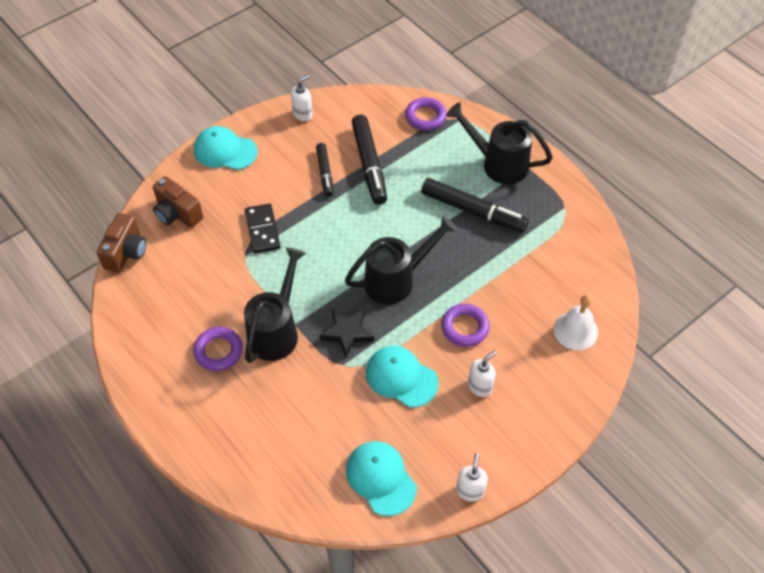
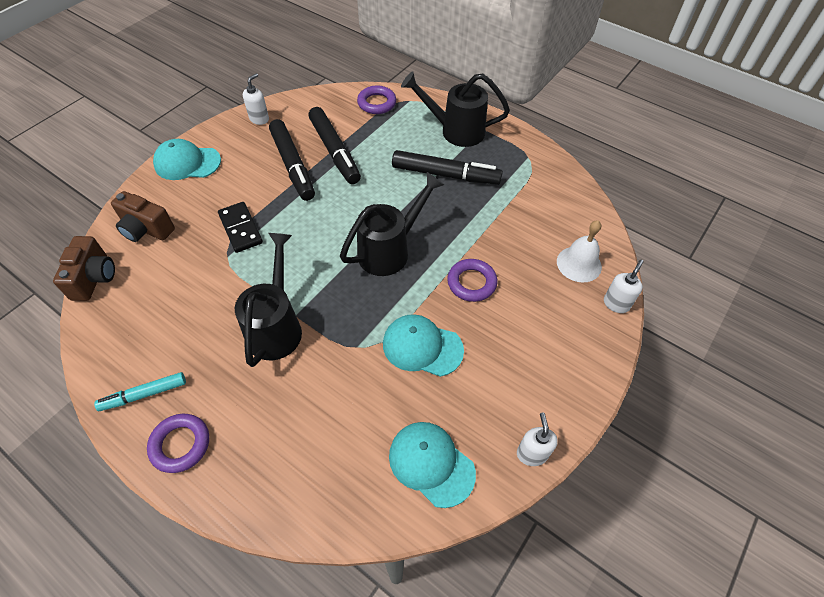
camera: 15 degrees left, 0 degrees up
purple ring [193,327,243,371] -> purple ring moved to [147,414,209,473]
black marker [316,143,333,196] -> black marker [269,119,315,201], size x1.70
black star [319,308,374,357] -> none
white soap dispenser [468,350,497,397] -> white soap dispenser moved to [604,260,644,313]
none -> turquoise marker [94,372,186,411]

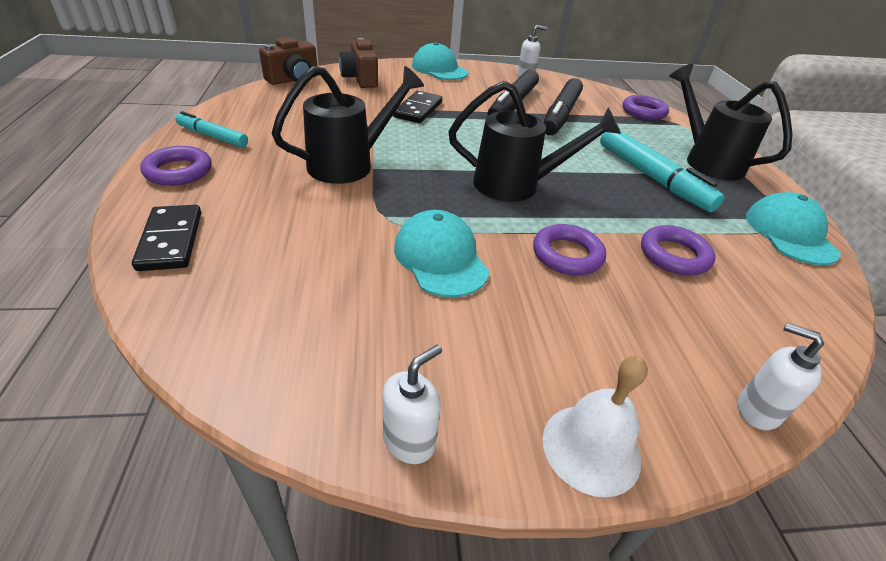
camera: 45 degrees right, 15 degrees down
turquoise cap [389,422,476,508] -> turquoise cap moved to [746,192,841,265]
black marker [392,150,503,185] -> turquoise marker [600,131,725,212]
white bell [557,220,602,282] -> white bell moved to [542,356,648,497]
white soap dispenser [604,260,644,313] -> white soap dispenser turned 135 degrees counterclockwise [738,323,824,430]
none -> black domino [132,205,201,271]
none -> purple ring [641,225,715,275]

